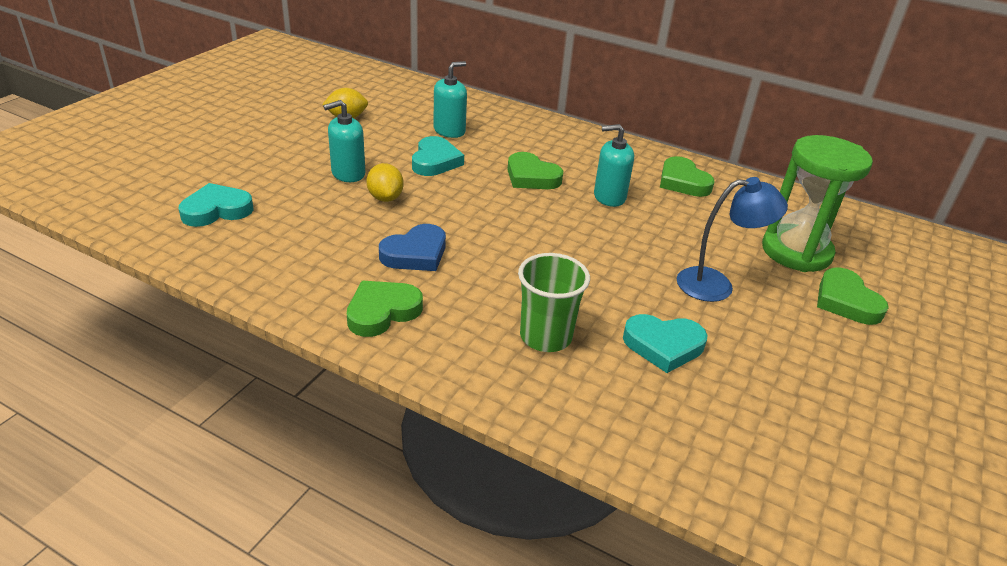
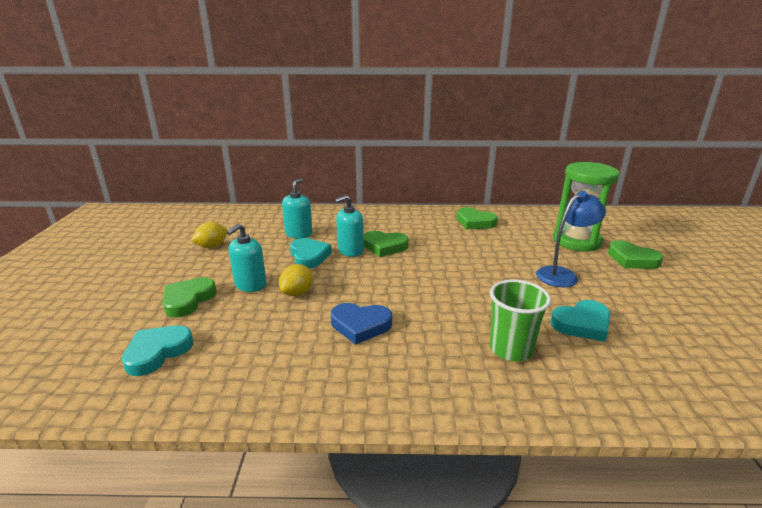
camera: 25 degrees left, 10 degrees down
green heart [347,281,423,337] -> green heart moved to [163,277,217,318]
yellow lemon [366,163,404,202] -> yellow lemon turned 75 degrees clockwise [279,264,313,296]
blue heart [379,224,446,271] -> blue heart turned 75 degrees clockwise [331,303,392,345]
turquoise soap dispenser [594,124,634,207] -> turquoise soap dispenser moved to [335,195,364,257]

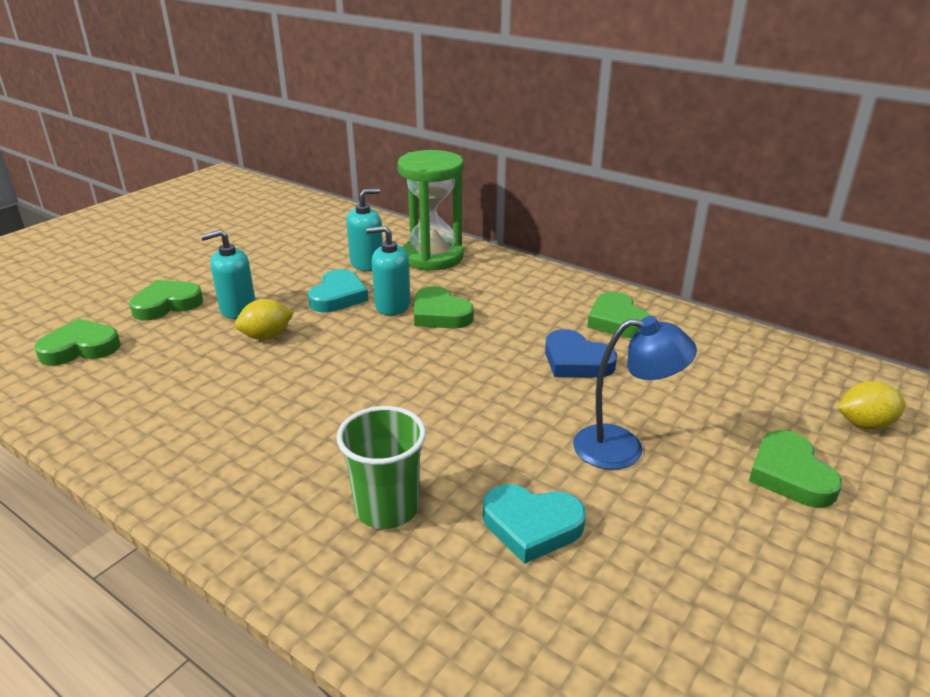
camera: 35 degrees right, 5 degrees up
turquoise heart [122,325,193,376] -> green heart [34,319,121,366]
yellow lemon [191,222,228,248] -> yellow lemon moved to [838,381,906,430]
blue heart [331,303,392,345] -> blue heart moved to [545,329,617,378]
green hourglass [553,162,620,251] -> green hourglass moved to [397,150,464,271]

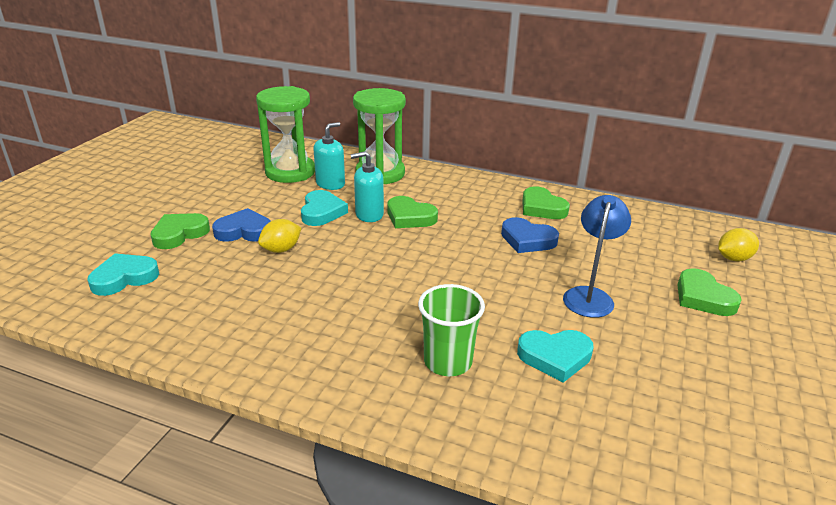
camera: 15 degrees left, 0 degrees up
green heart [34,319,121,366] -> turquoise heart [87,253,159,296]
turquoise soap dispenser [201,230,255,319] -> blue heart [212,208,271,242]
blue lamp [573,316,697,470] -> blue lamp turned 60 degrees counterclockwise [563,195,631,318]
none -> green hourglass [256,86,315,183]

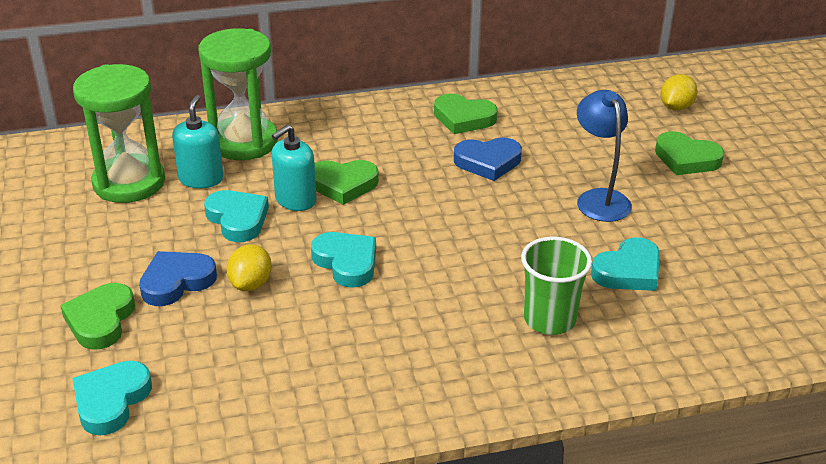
camera: 35 degrees left, 5 degrees up
none -> turquoise heart [311,232,376,288]

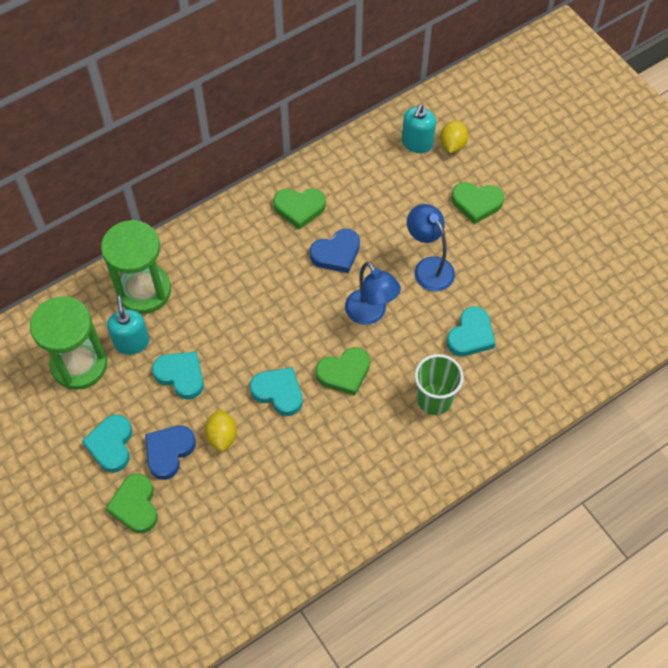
camera: 20 degrees left, 25 degrees up
turquoise heart [73,361,152,435] -> turquoise heart moved to [82,414,132,473]
turquoise soap dispenser [272,125,316,211] -> turquoise soap dispenser moved to [402,104,436,153]
green heart [314,160,379,205] -> green heart moved to [316,347,370,396]
none -> blue lamp [345,262,401,325]

